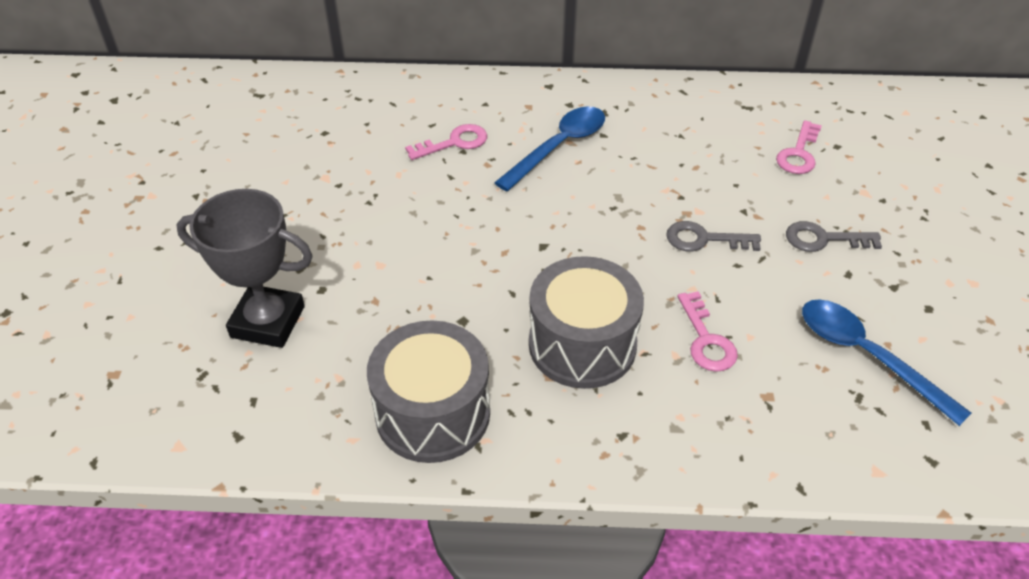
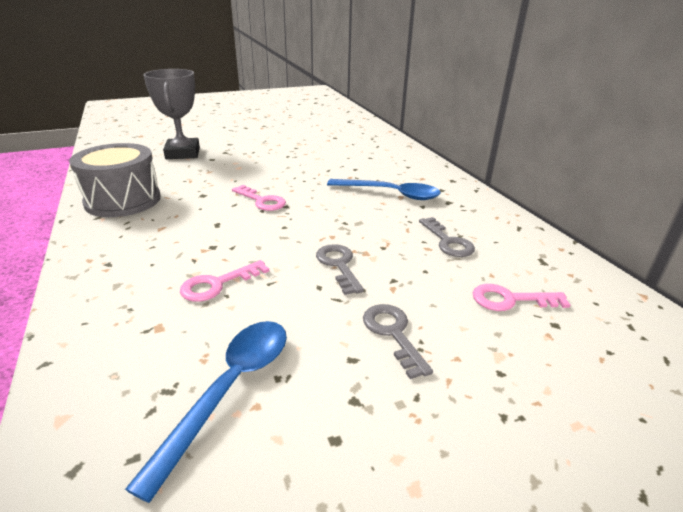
camera: 65 degrees right, 15 degrees down
pink key [405,124,487,160] -> pink key moved to [232,185,286,211]
grey drum [529,256,644,389] -> none
none -> grey key [419,217,475,257]

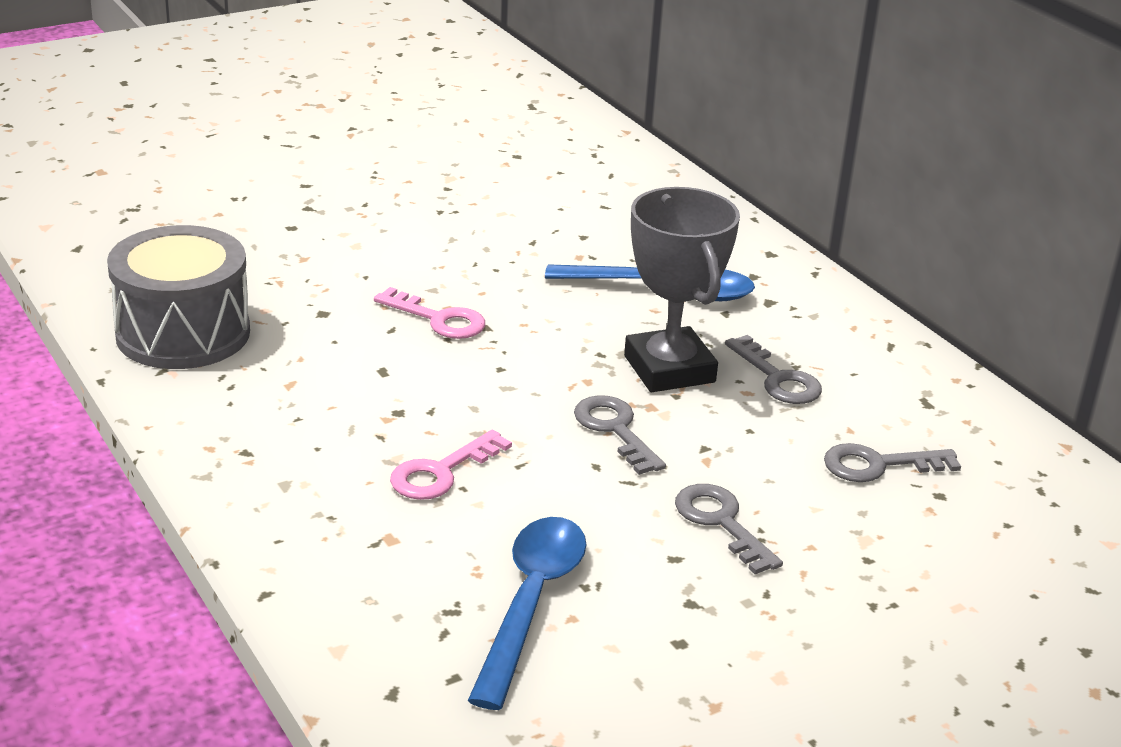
camera: 10 degrees left, 0 degrees up
grey trophy [143,69,200,159] -> grey trophy moved to [624,187,740,392]
pink key [473,284,570,311] -> grey key [824,443,961,482]

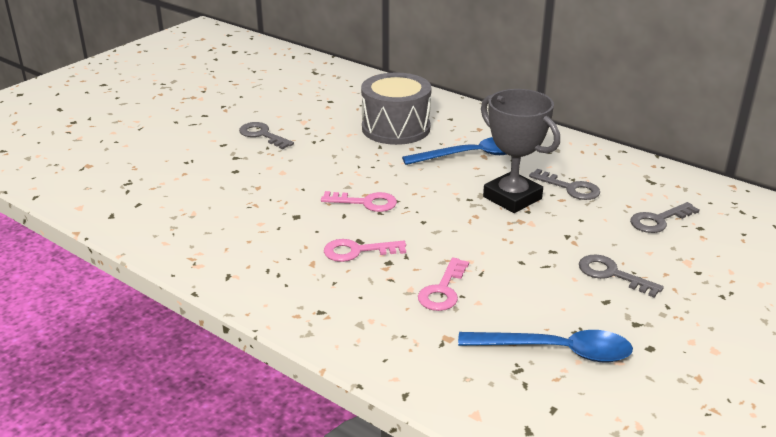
camera: 20 degrees left, 0 degrees up
grey drum [107,225,250,369] -> grey drum moved to [361,73,432,145]
blue spoon [468,517,586,710] -> blue spoon turned 105 degrees clockwise [458,330,633,362]
grey key [574,395,666,475] -> grey key moved to [239,122,294,149]
none -> pink key [324,239,406,262]

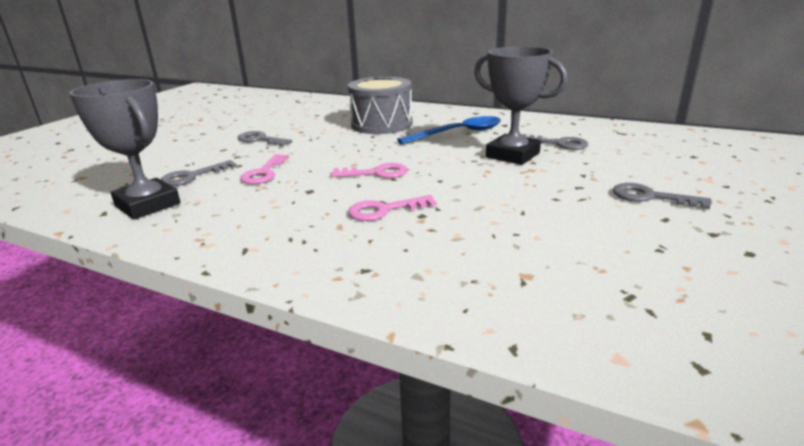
camera: 10 degrees left, 5 degrees down
pink key [418,257,469,311] -> pink key moved to [240,154,289,184]
blue spoon [458,330,633,362] -> none
grey key [630,202,699,233] -> grey key moved to [161,160,237,186]
none -> grey trophy [69,79,180,220]

